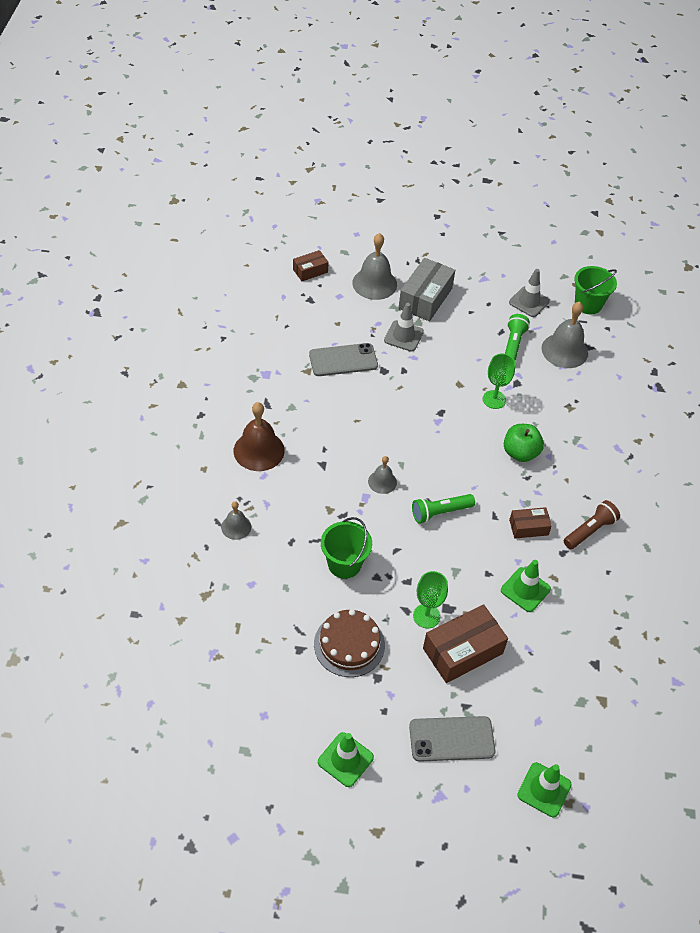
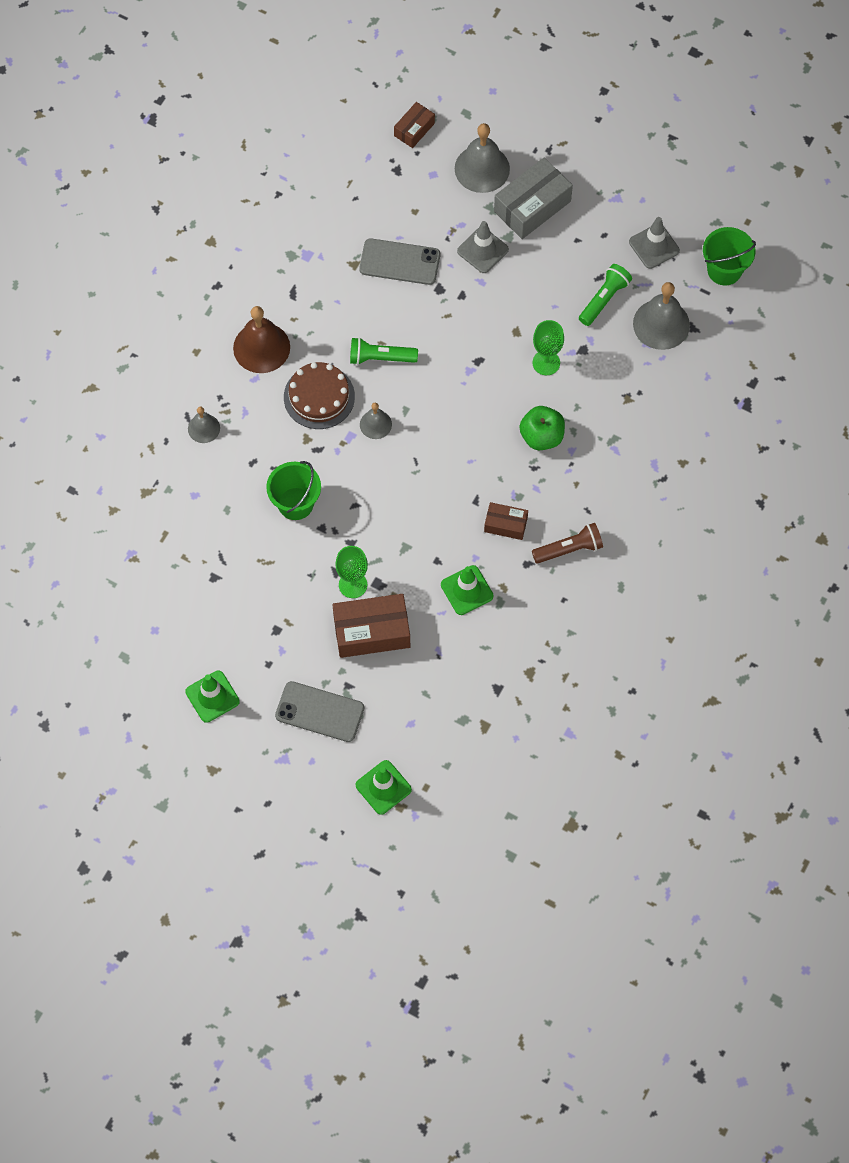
camera: 25 degrees right, 15 degrees up
brown box [293,250,329,281] -> brown box turned 45 degrees counterclockwise [394,102,435,148]
brown cake [314,609,385,677] -> brown cake moved to [284,362,355,429]
green flashlight [412,494,475,523] -> green flashlight moved to [350,337,418,365]

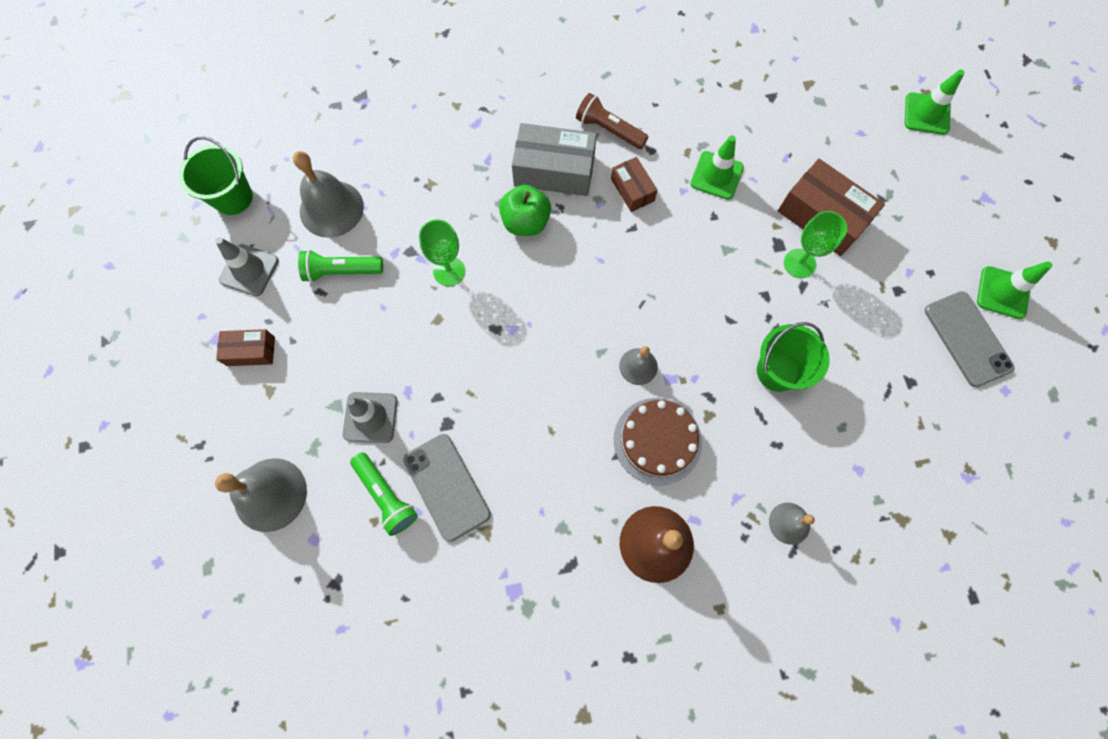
camera: 130 degrees left, 5 degrees up
grey phone [275,681,364,742] -> grey phone moved to [925,291,1014,387]
green flashlight [350,337,418,365] -> green flashlight moved to [350,453,418,536]
brown box [394,102,435,148] -> brown box moved to [216,329,275,366]
grey box [494,158,573,239] -> grey box moved to [512,123,597,196]

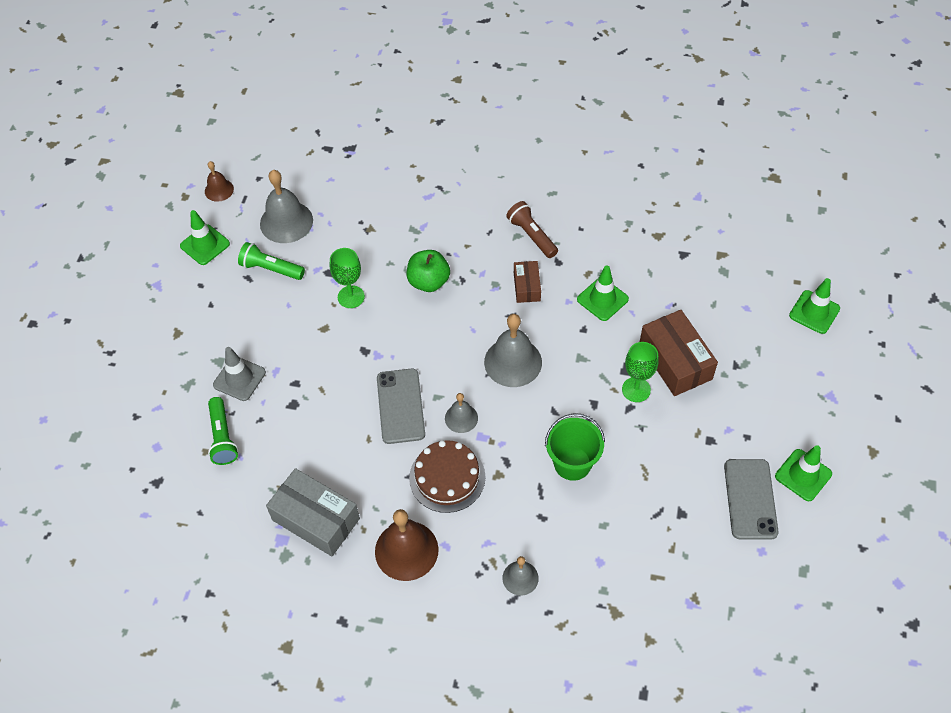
camera: 25 degrees right, 15 degrees down
green bucket [179,136,253,215] -> brown bell [205,161,234,202]
grey traffic cone [215,237,279,296] -> green traffic cone [180,210,230,265]
grey bell [215,458,307,532] -> grey bell moved to [484,314,542,387]
brown box [216,329,275,366] -> none
grey phone [403,434,491,542] -> grey phone moved to [377,369,425,444]
grey box [512,123,597,196] -> grey box moved to [266,468,360,556]

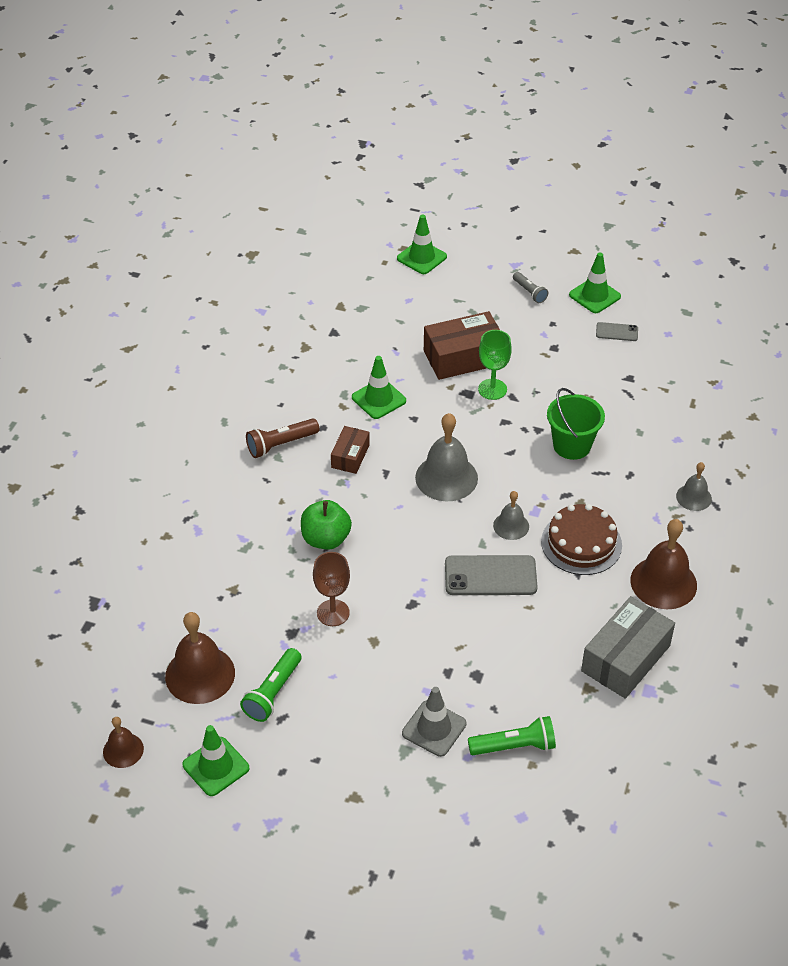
camera: 85 degrees left, 10 degrees down
grey bell [260,170,313,243] -> brown bell [165,612,235,704]
green goblet [330,248,365,308] -> brown goblet [313,552,350,626]
brown box [514,261,541,303] -> brown box turned 75 degrees counterclockwise [331,426,370,474]
grey phone [724,459,779,539] -> grey phone [596,322,638,341], size x0.53
none -> grey flashlight [513,272,548,303]

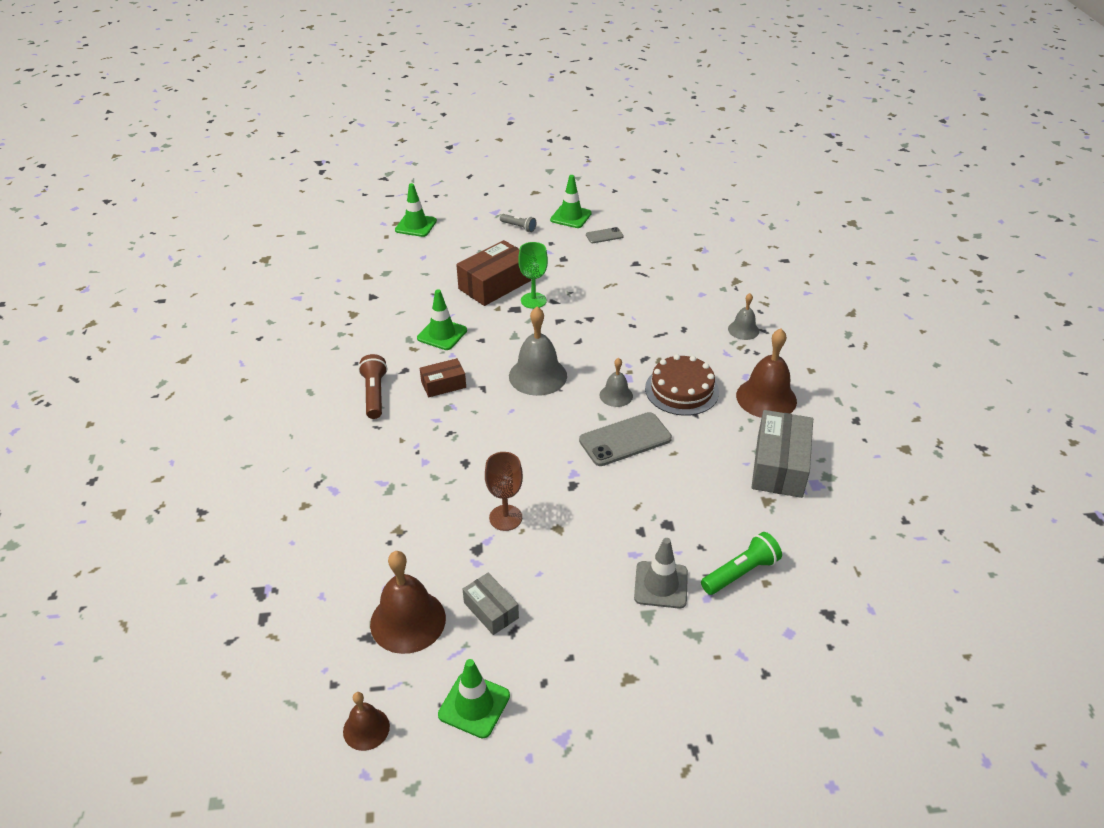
camera: 25 degrees left, 5 degrees down
green flashlight [240,648,301,722] -> grey box [463,573,519,635]
brown flashlight [246,418,319,458] -> brown flashlight turned 135 degrees clockwise [358,354,387,419]
green apple [301,500,352,550] -> none
brown box [331,426,370,474] -> brown box turned 75 degrees clockwise [420,358,466,397]
green bucket [547,388,605,460] -> none

